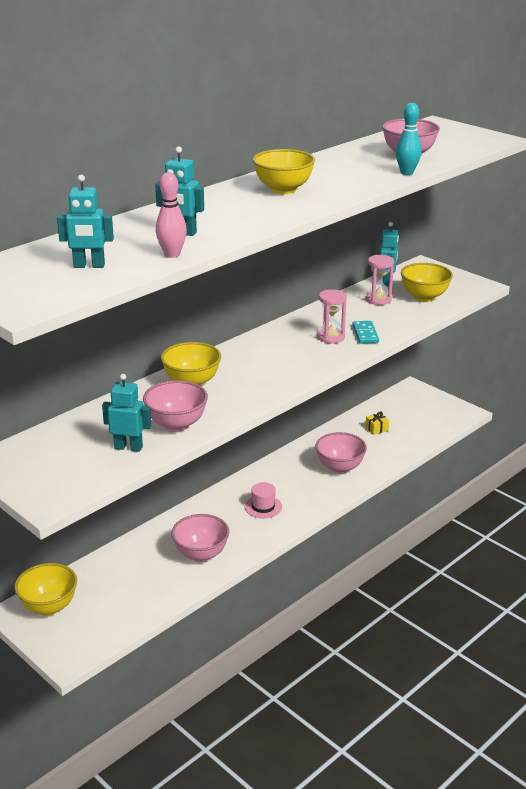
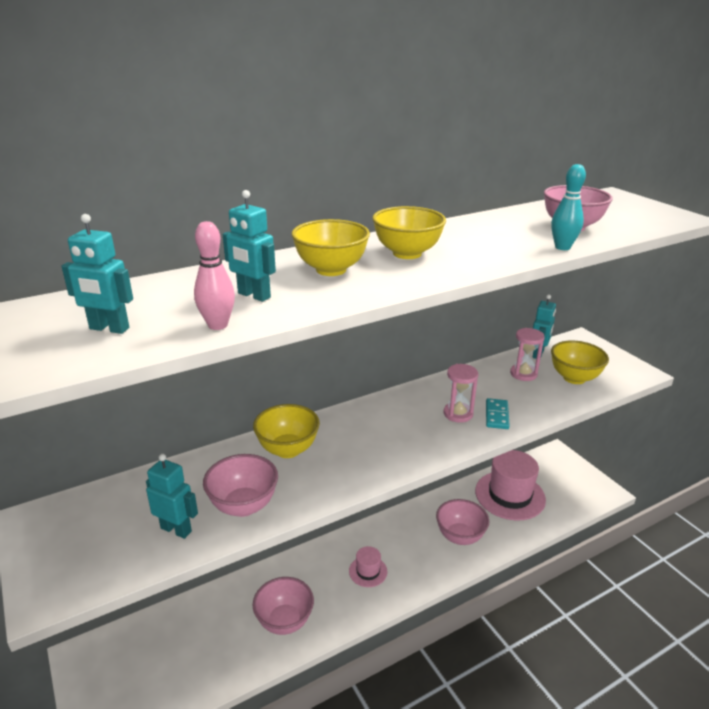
camera: 15 degrees right, 0 degrees up
yellow bowl [14,563,77,616] -> yellow bowl moved to [291,219,370,276]
yellow gift [366,412,389,435] -> pink hat [475,450,546,520]

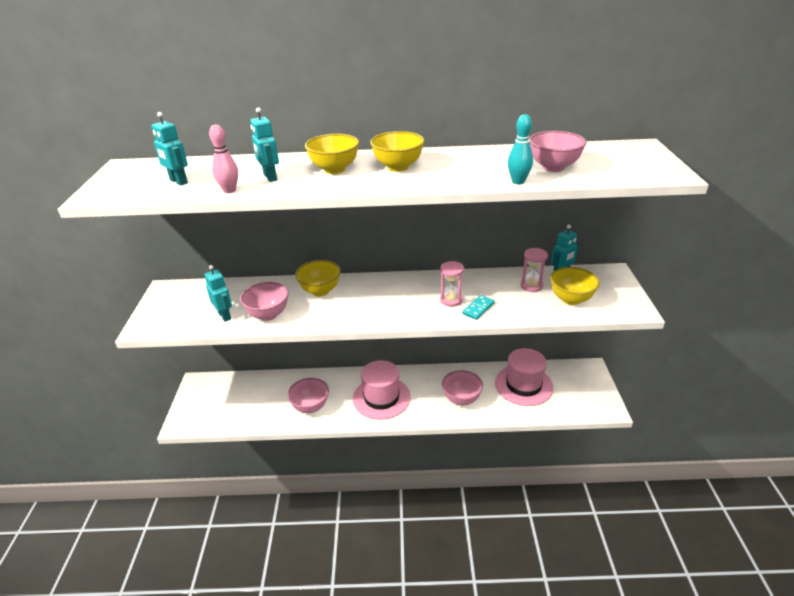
camera: 30 degrees right, 5 degrees up
pink hat [349,546,387,587] -> pink hat [353,360,411,420], size x2.06

